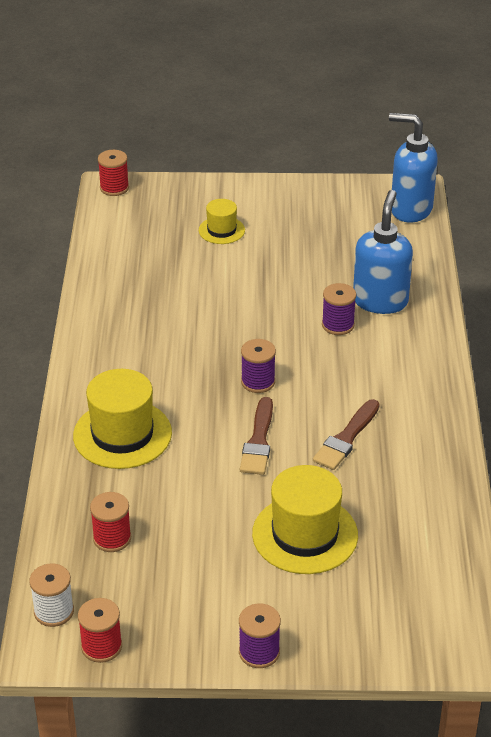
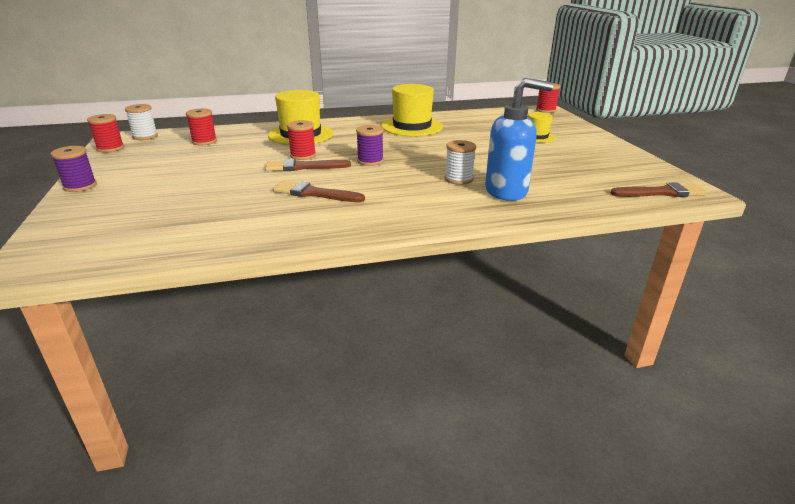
camera: 75 degrees right, 10 degrees down
yellow hat [252,465,358,574] -> yellow hat moved to [382,84,443,136]
purple spool [322,283,356,335] -> white spool [445,140,476,185]
blue soap dispenser [389,113,438,223] -> brown brush [610,182,707,197]
none -> red spool [287,120,316,160]

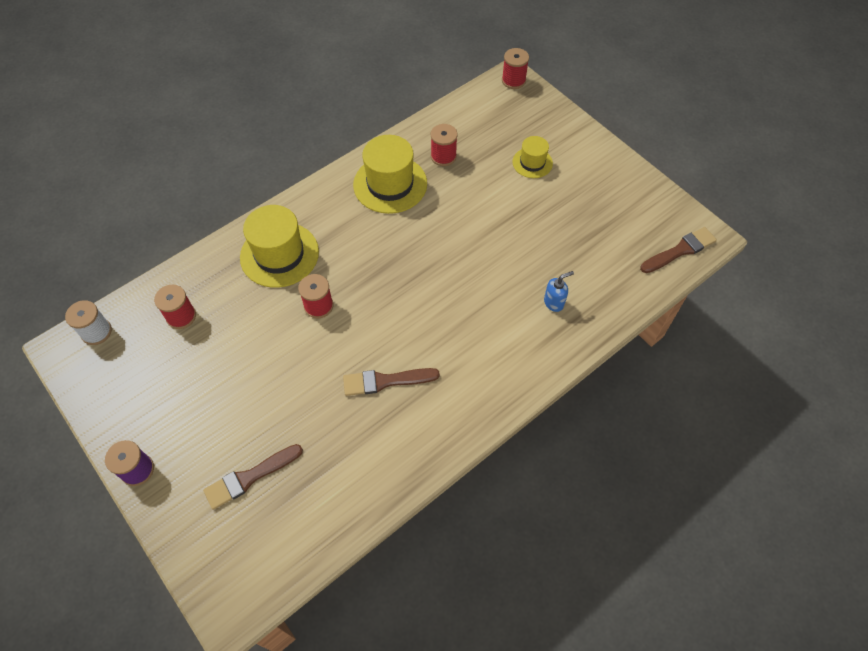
camera: 25 degrees left, 30 degrees up
red spool [87,114,124,153] -> red spool moved to [431,124,458,166]
brown brush [265,159,351,171] -> brown brush moved to [203,444,303,510]
purple spool [356,125,384,166] -> none
white spool [445,140,476,185] -> none
blue soap dispenser [485,78,554,201] -> blue soap dispenser [544,271,574,312], size x0.46

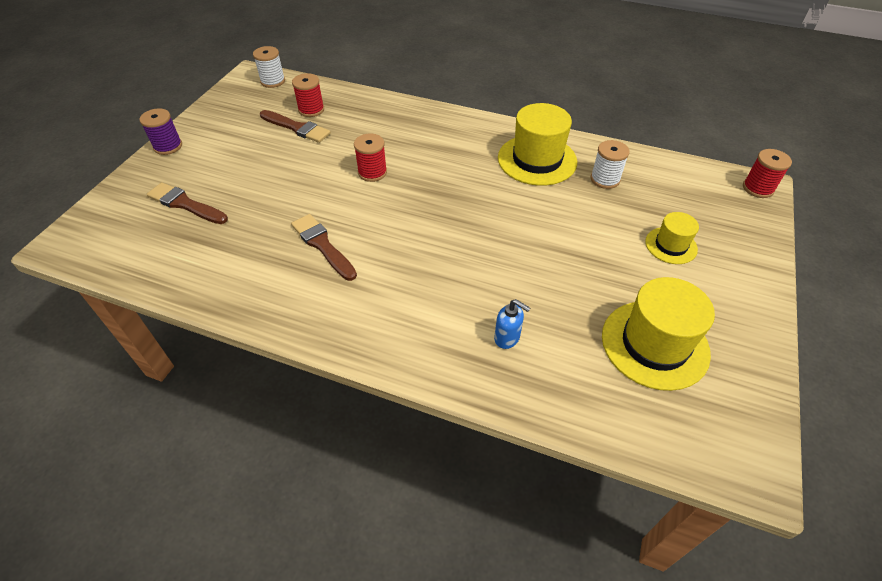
camera: 60 degrees right, 10 degrees down
yellow hat [240,205,319,288] -> yellow hat moved to [602,277,715,391]
red spool [431,124,458,166] -> white spool [591,140,630,189]
brown brush [640,227,717,273] -> brown brush moved to [260,110,331,143]

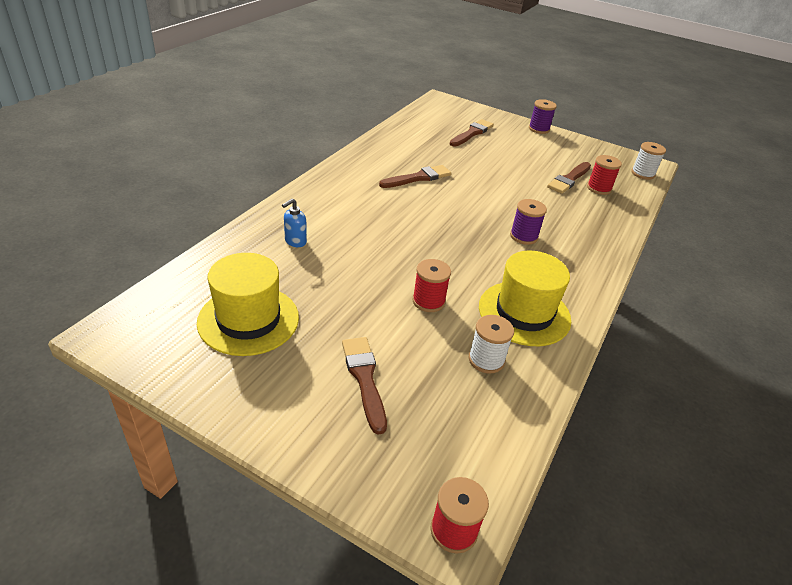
camera: 95 degrees right, 10 degrees down
red spool [354,134,387,182] -> red spool moved to [412,259,451,312]
yellow hat [645,212,699,264] -> brown brush [342,337,387,434]
none -> purple spool [510,199,547,245]

